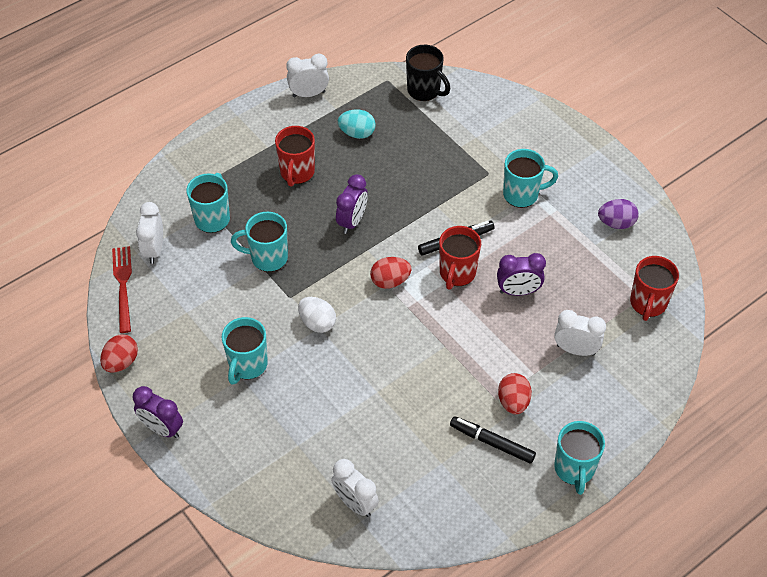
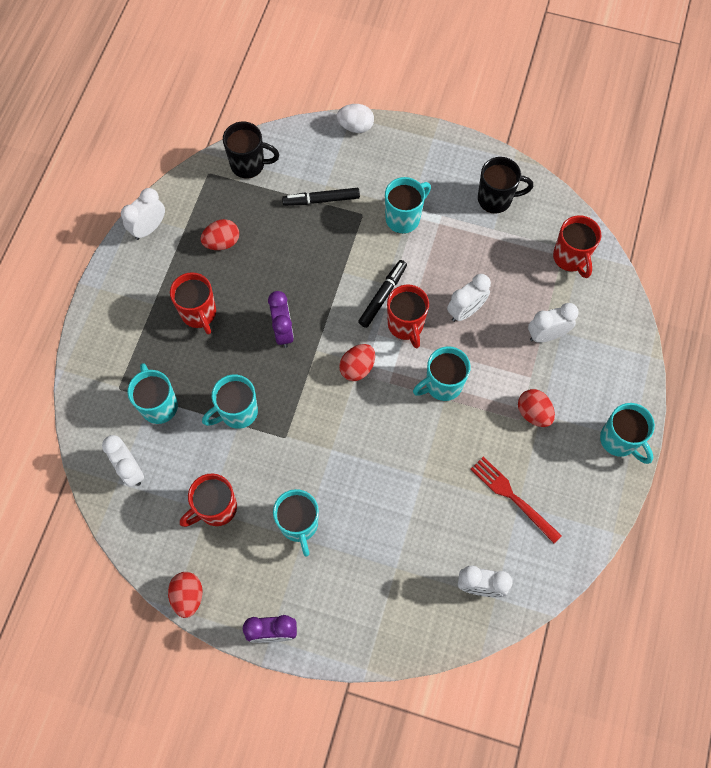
camera: 35 degrees left, 15 degrees up
red fork [112,246,132,333] -> red fork moved to [470,457,562,543]
white egg [298,297,336,333] -> white egg moved to [337,104,374,133]
turquoise egg [338,109,376,139] -> red egg [200,219,239,250]
black marker [450,416,536,464] -> black marker moved to [282,188,360,206]
purple clock [497,253,546,296] -> white clock [447,274,491,322]
purple egg [598,199,639,229] -> black mug [478,157,533,214]
none -> red mug [180,474,237,527]
none -> turquoise mug [413,346,471,401]

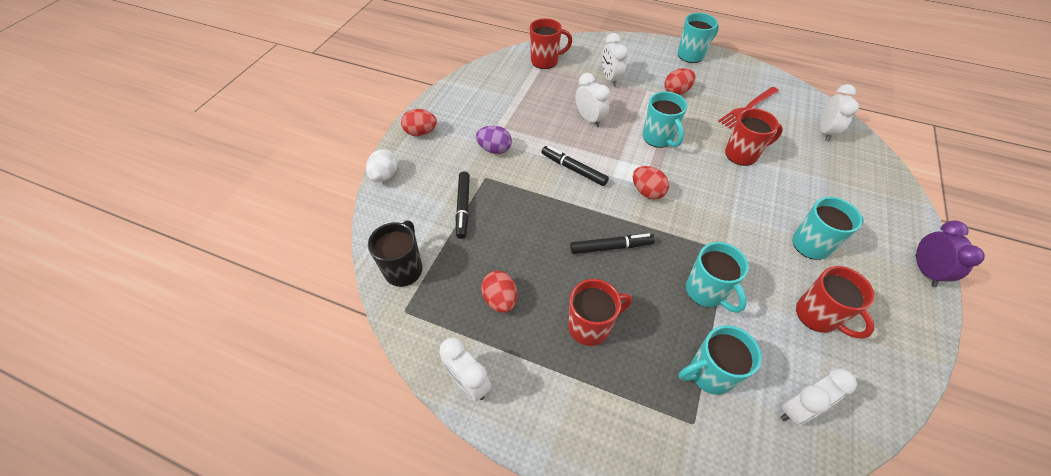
camera: 85 degrees left, 15 degrees down
red egg [168,572,203,618] -> red egg moved to [401,109,437,136]
purple clock [268,291,294,348] -> black marker [570,234,655,254]
turquoise mug [385,177,431,234] -> purple egg [476,126,512,154]
red mug [387,285,429,349] -> red mug moved to [725,108,783,166]
black mug [478,157,533,214] -> none

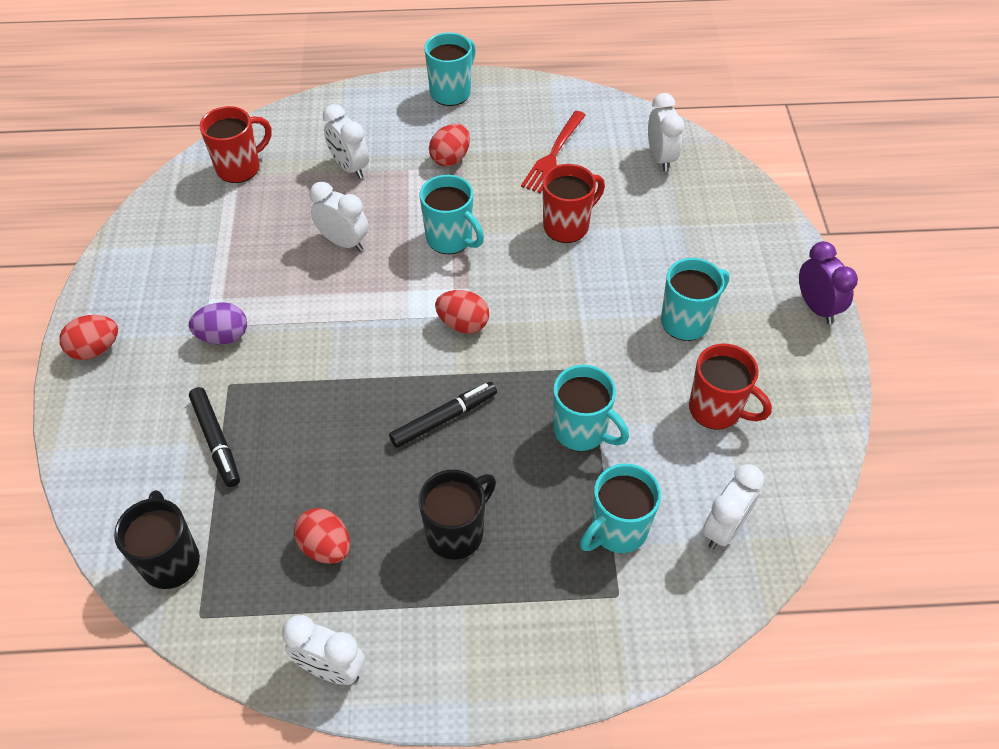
camera: 25 degrees left, 0 degrees up
white egg [366,149,397,182] -> none
black marker [542,146,609,186] -> none
red mug [568,279,632,346] -> black mug [418,470,496,560]

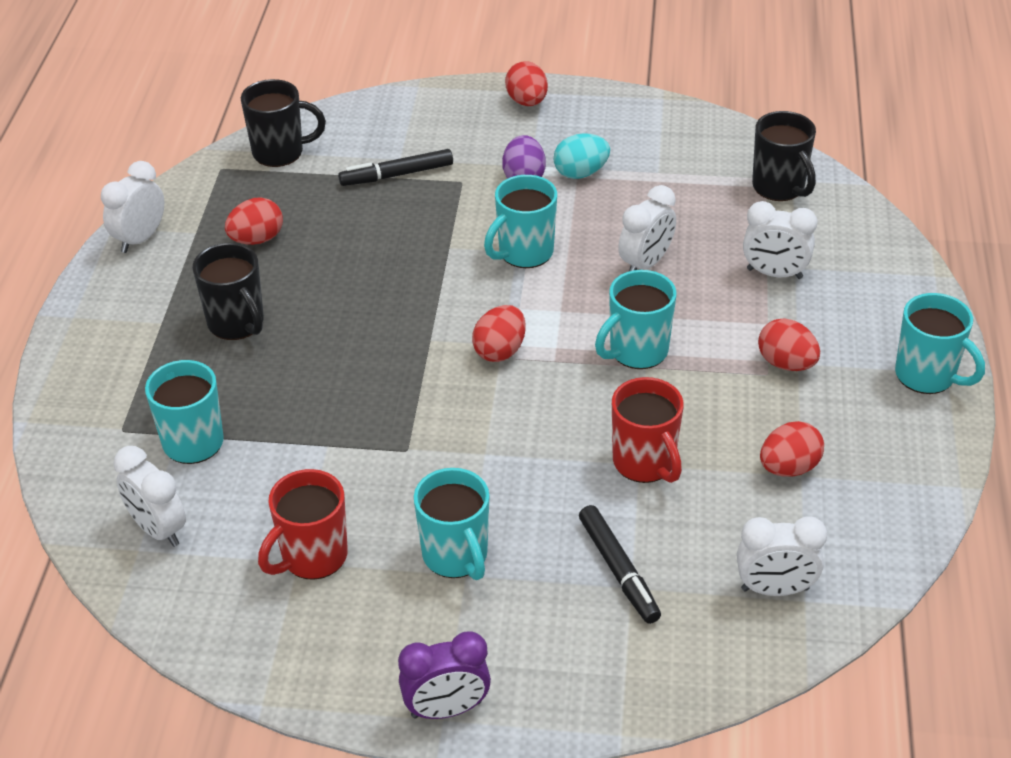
camera: 100 degrees right, 10 degrees down
red mug [199,106,272,183] -> black mug [752,111,816,201]
white clock [323,104,369,179] -> white clock turned 135 degrees counterclockwise [743,201,817,279]
black marker [389,382,497,448] -> black marker moved to [579,505,661,624]
red fork [521,111,586,193] -> red egg [760,421,824,476]
turquoise mug [553,365,629,451] -> turquoise mug moved to [484,175,557,268]
none -> turquoise egg [554,133,610,179]

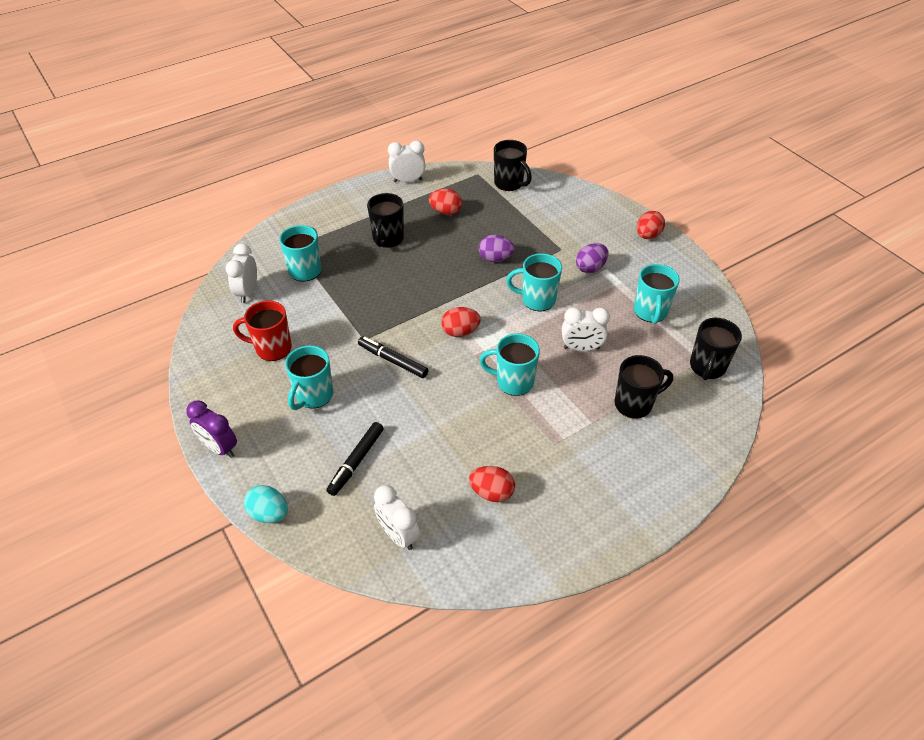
camera: 50 degrees right, 5 degrees up
black marker [338,149,453,186] -> black marker moved to [358,336,428,378]
turquoise egg [554,133,610,179] -> turquoise egg moved to [244,485,288,523]
red mug [612,377,684,483] -> none
white clock [743,201,817,279] -> black mug [615,355,673,419]
red egg [758,318,820,371] -> none
turquoise mug [895,293,985,394] -> turquoise mug moved to [634,264,680,324]
none -> purple egg [479,235,515,262]

